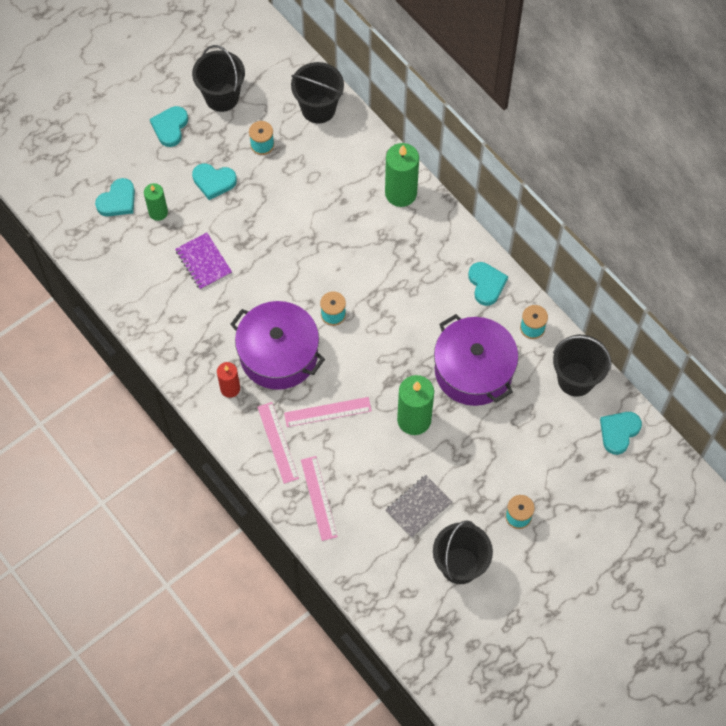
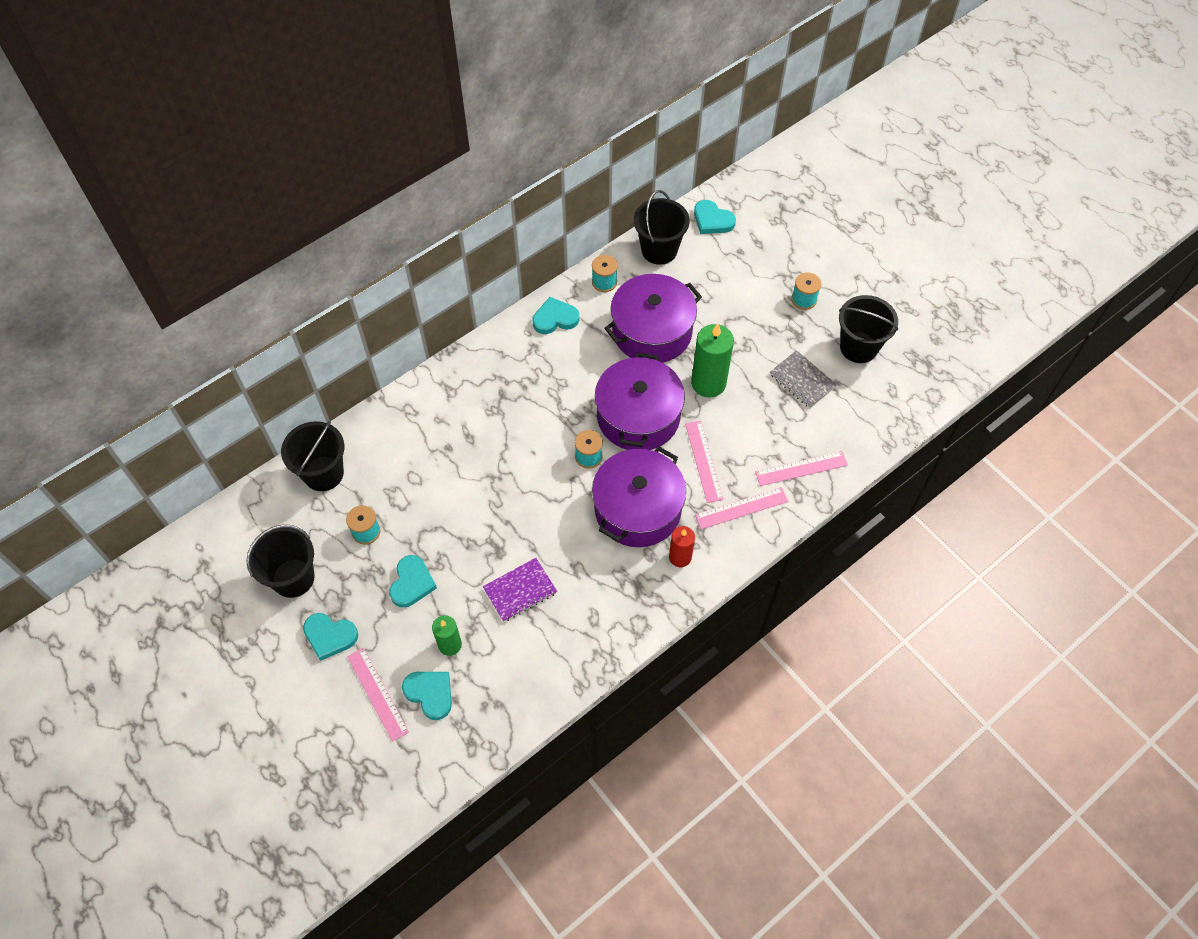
camera: 90 degrees left, 5 degrees down
green candle [385,143,419,207] -> none
none -> pink ruler [347,648,409,742]
none -> purple pot [595,353,685,450]

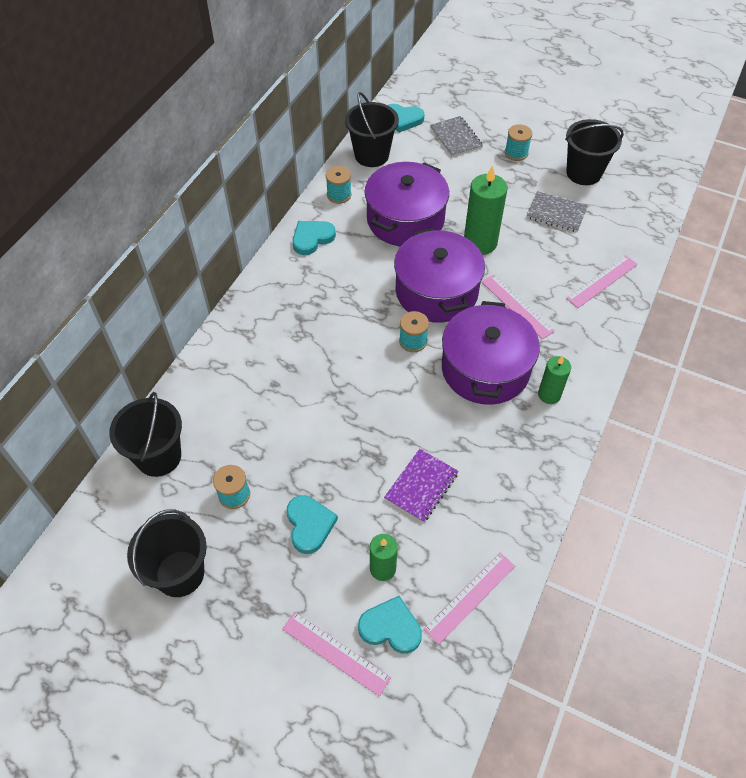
camera: 25 degrees left, 5 degrees down
turquoise heart [303,613,358,661] -> none
red candle [669,526,695,567] -> green candle [538,356,571,404]
pink ruler [695,487,788,529] -> pink ruler moved to [423,553,515,645]
none -> grey notebook [430,116,483,157]

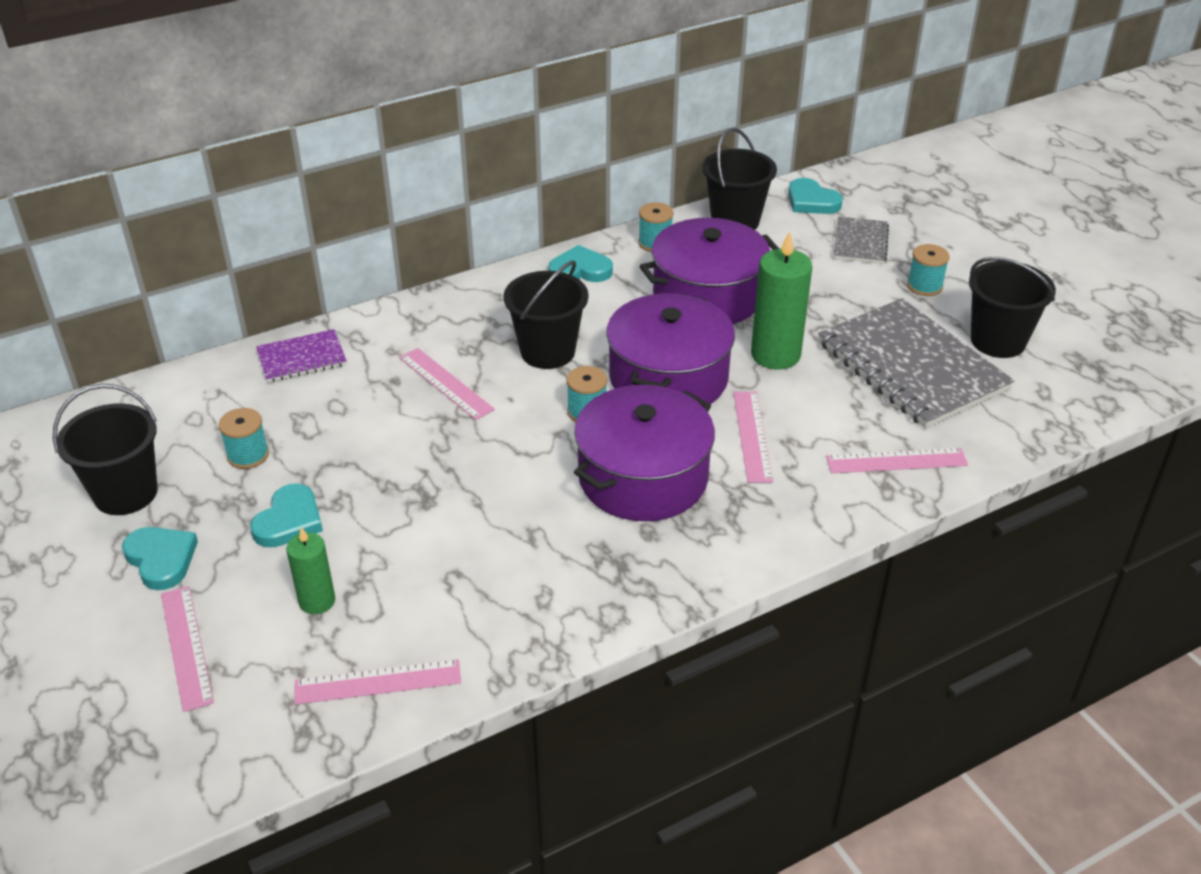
camera: 35 degrees right, 15 degrees down
black bucket [109,392,182,477] -> black bucket moved to [503,260,589,369]
turquoise heart [358,596,422,654] -> turquoise heart moved to [122,527,198,590]
purple notebook [384,449,459,523] -> purple notebook moved to [256,329,347,383]
grey notebook [527,191,588,232] -> grey notebook [818,298,1014,429], size x2.02
green candle [538,356,571,404] -> none
none -> pink ruler [399,348,495,420]

